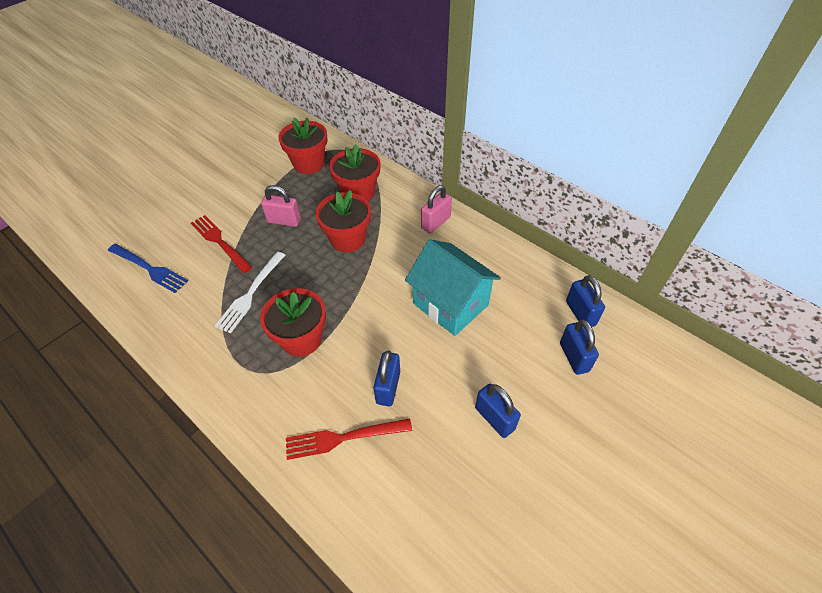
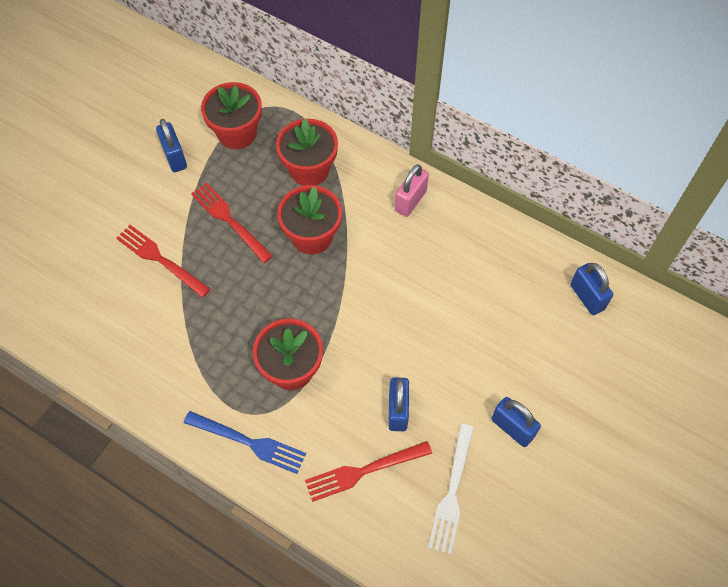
camera: 10 degrees left, 10 degrees up
blue fork [108,244,188,293] -> blue fork moved to [184,411,306,474]
white fork [215,252,285,334] -> white fork moved to [428,424,474,554]
pink padlock [261,185,301,227] -> red fork [191,183,273,263]
turquoise house [405,239,501,336] -> none
blue padlock [560,320,599,375] -> blue padlock moved to [156,119,187,172]

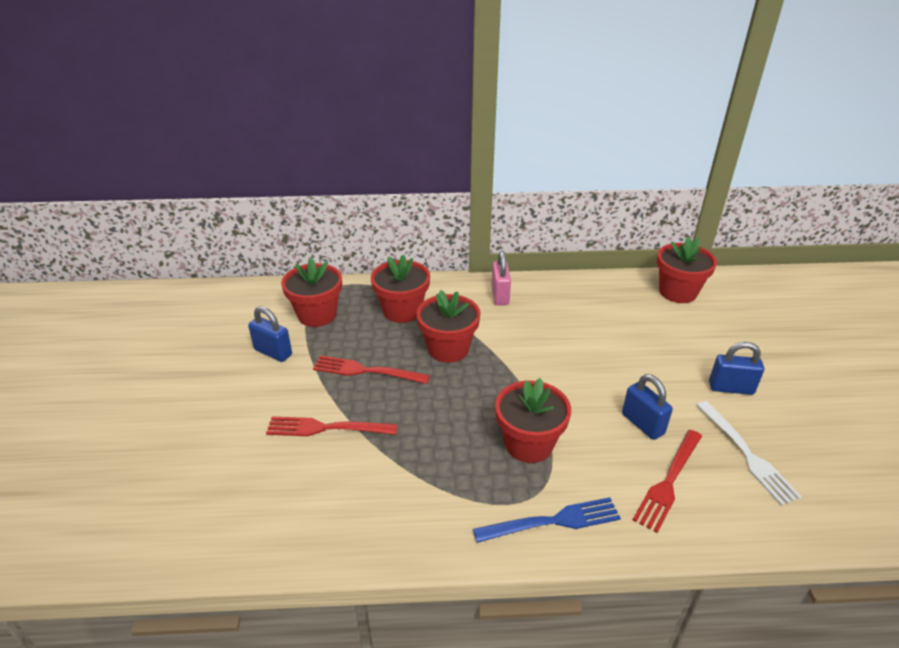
camera: 35 degrees left, 25 degrees down
blue padlock [570,263,613,315] -> red flower pot [657,237,717,303]

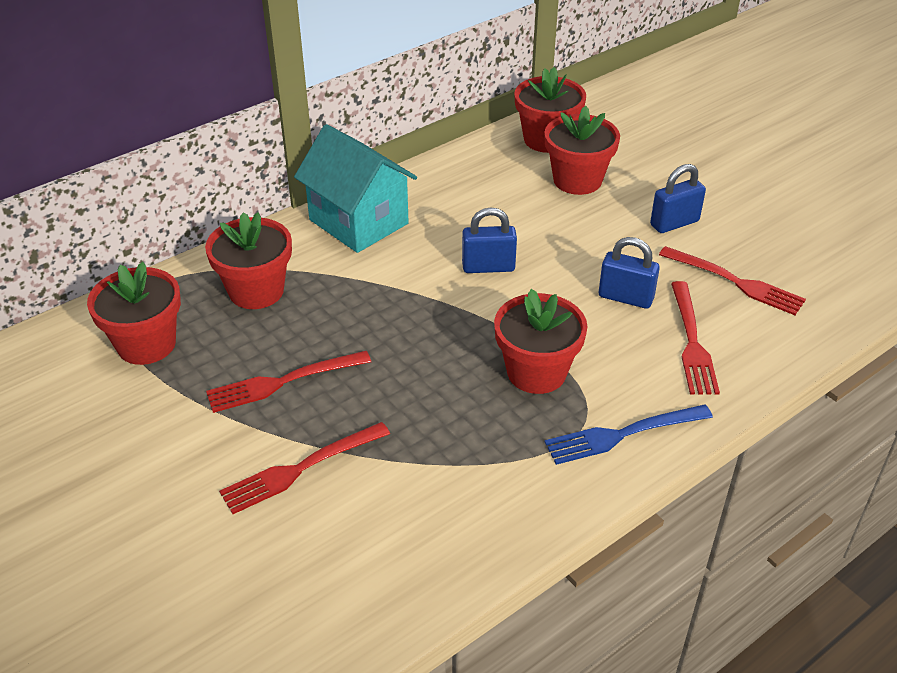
camera: 35 degrees left, 5 degrees up
blue padlock [248,306,292,362] -> blue padlock moved to [462,207,517,273]
red flower pot [417,290,481,363] -> red flower pot moved to [544,106,620,195]
blue fork [473,497,621,543] -> blue fork turned 150 degrees counterclockwise [545,405,713,465]
pink padlock [492,251,511,305] -> turquoise house [294,124,417,253]
white fork [697,401,802,506] -> red fork [659,246,806,315]

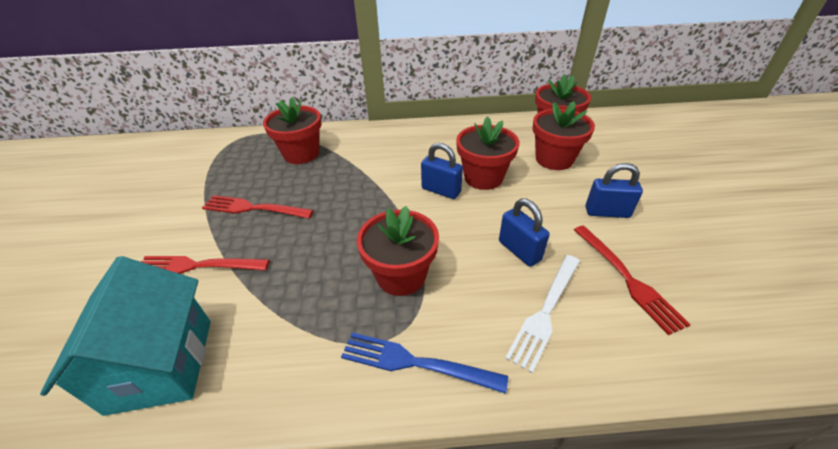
camera: 35 degrees right, 0 degrees up
red flower pot [87,262,181,365] -> red flower pot moved to [456,116,519,190]
turquoise house [294,124,417,253] -> turquoise house moved to [40,256,211,416]
red fork [671,281,720,395] -> white fork [505,255,580,373]

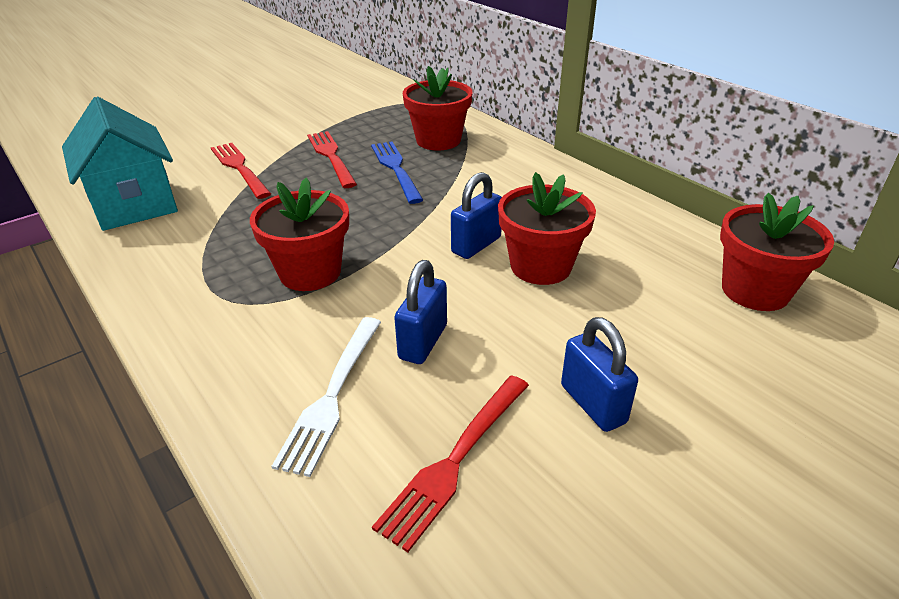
camera: 55 degrees right, 5 degrees down
turquoise house [40,256,211,416] -> turquoise house turned 75 degrees counterclockwise [62,97,178,231]
blue fork [341,332,508,394] -> blue fork moved to [371,142,423,204]
blue padlock [421,143,463,199] -> blue padlock turned 45 degrees clockwise [451,172,502,259]
white fork [505,255,580,373] -> white fork turned 75 degrees counterclockwise [271,317,381,477]
red flower pot [533,101,595,170] -> none

